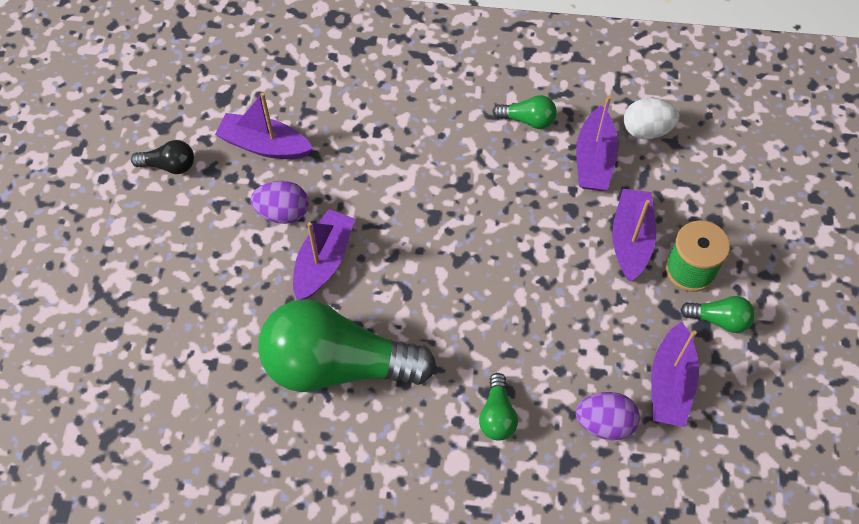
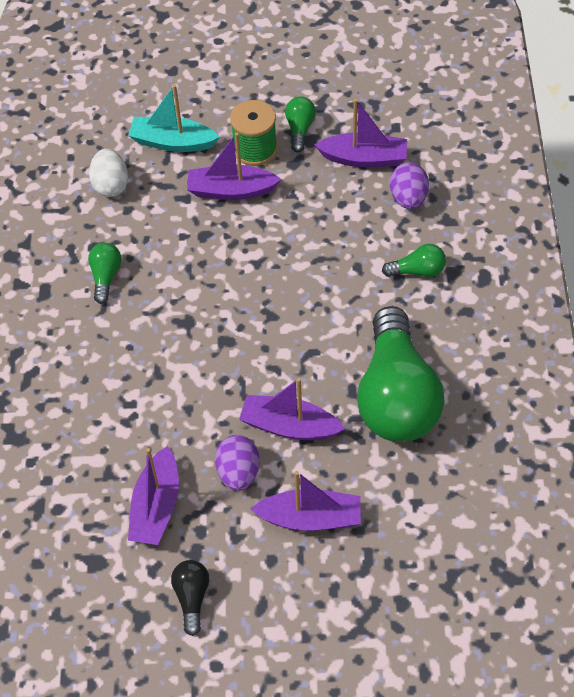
camera: 95 degrees left, 5 degrees down
purple boat [576,96,618,191] -> purple boat moved to [251,471,361,531]
none -> turquoise boat [128,84,220,152]

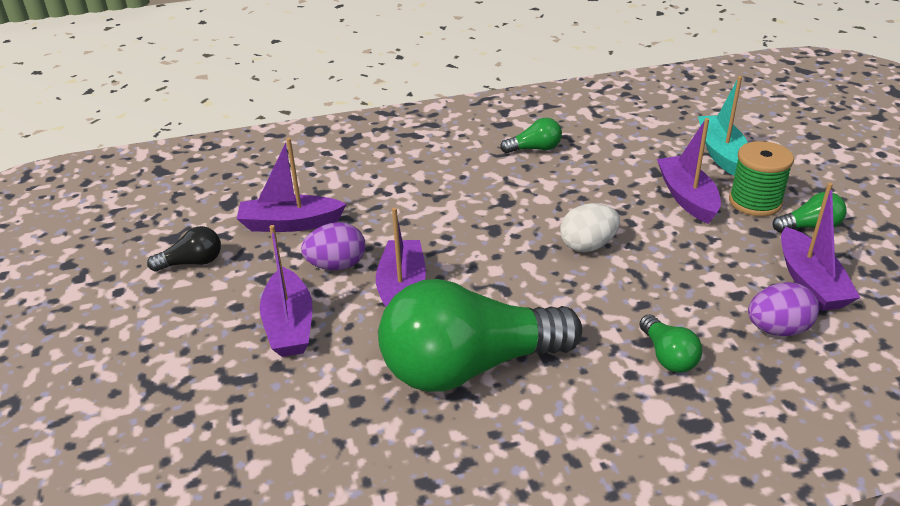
camera: 75 degrees right, 20 degrees down
white egg [89,149,128,197] -> white egg moved to [560,203,620,252]

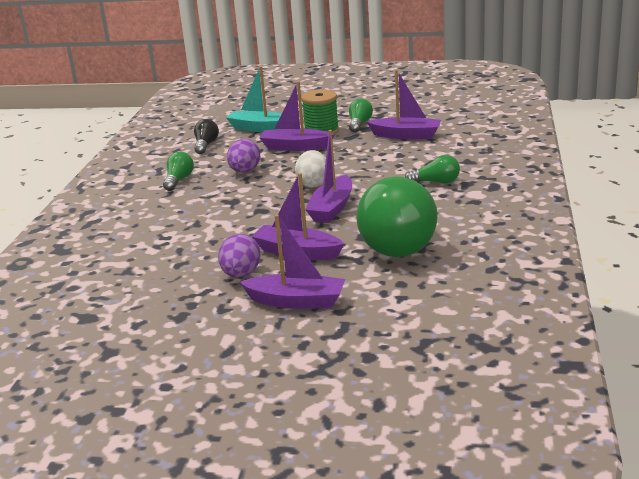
camera: 65 degrees left, 10 degrees down
black light bulb [147,226,221,272] -> black light bulb moved to [194,119,219,154]
purple boat [236,138,346,232] -> purple boat moved to [305,130,352,223]
purple egg [748,282,819,336] -> purple egg moved to [227,139,260,173]

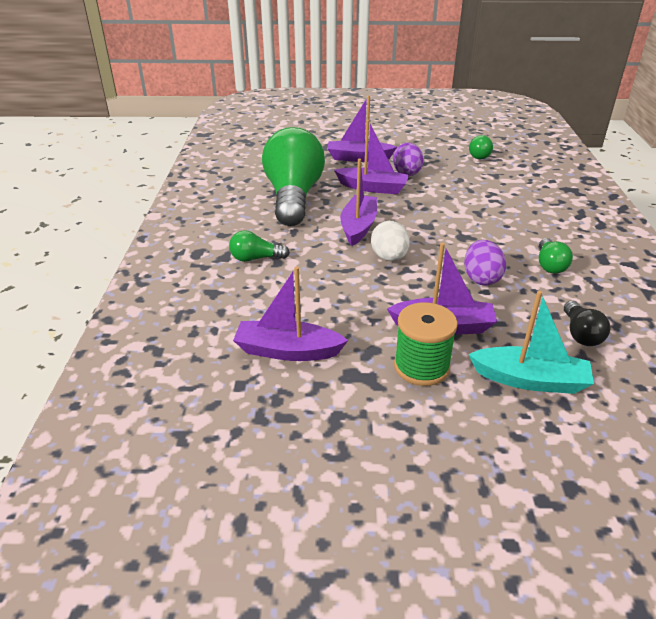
camera: 170 degrees right, 10 degrees up
green light bulb [349,98,373,133] -> green light bulb moved to [469,135,493,159]

